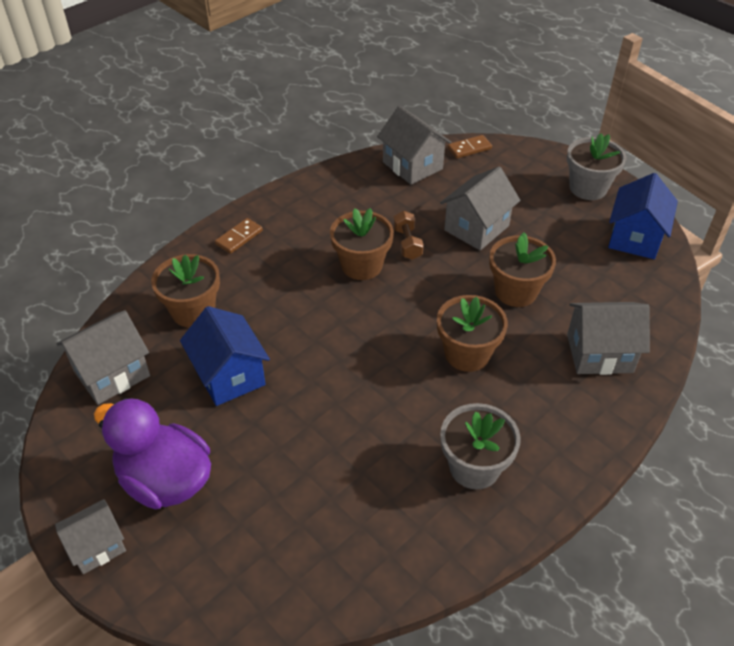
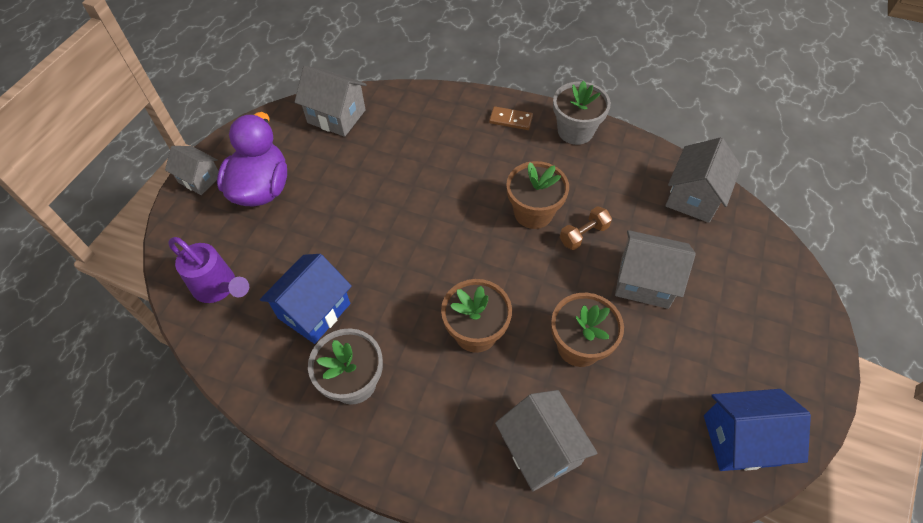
camera: 65 degrees right, 10 degrees up
brown flower pot [151,254,220,327] -> none
blue house [180,306,270,406] -> blue house moved to [260,254,352,344]
brown domino [447,135,492,159] -> none
grey flower pot [567,133,626,200] -> grey flower pot moved to [553,81,611,145]
none -> purple watering can [168,237,249,303]

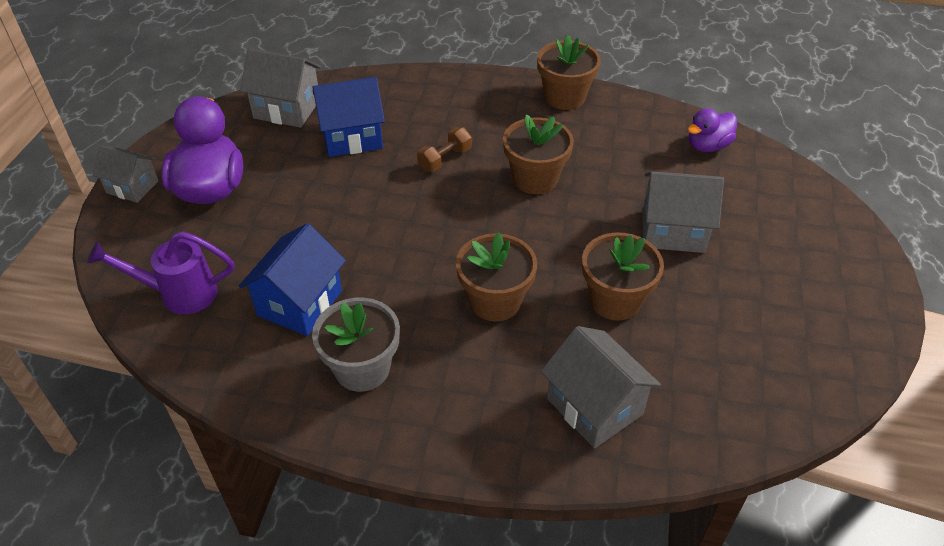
camera: 10 degrees left, 10 degrees down
purple watering can [168,237,249,303] -> purple watering can turned 150 degrees clockwise [87,231,234,315]
brown domino [489,106,533,130] -> none
grey flower pot [553,81,611,145] -> brown flower pot [537,35,601,110]
brown dumbbell [560,206,612,250] -> brown dumbbell moved to [417,127,472,172]
grey house [665,137,741,223] -> purple duck [688,108,737,152]
blue house [704,389,811,471] -> blue house moved to [313,77,385,157]

